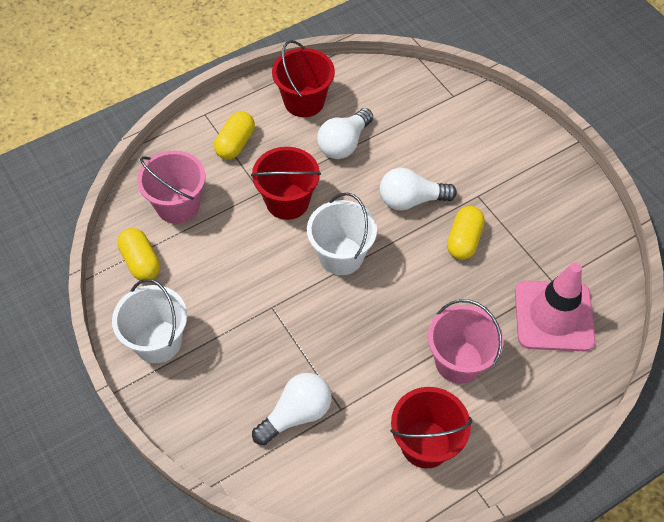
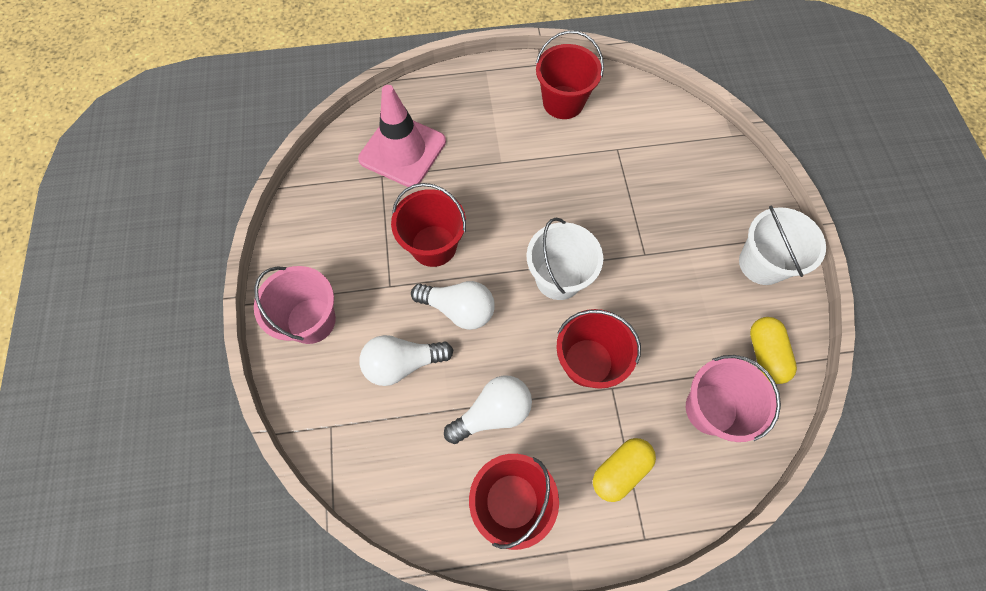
camera: 155 degrees left, 10 degrees up
white light bulb [252,373,331,445] -> white light bulb moved to [359,335,453,386]
pink bucket [428,299,504,384] -> pink bucket moved to [254,266,336,344]
yellow capsule [447,206,485,260] -> red bucket [391,183,466,267]

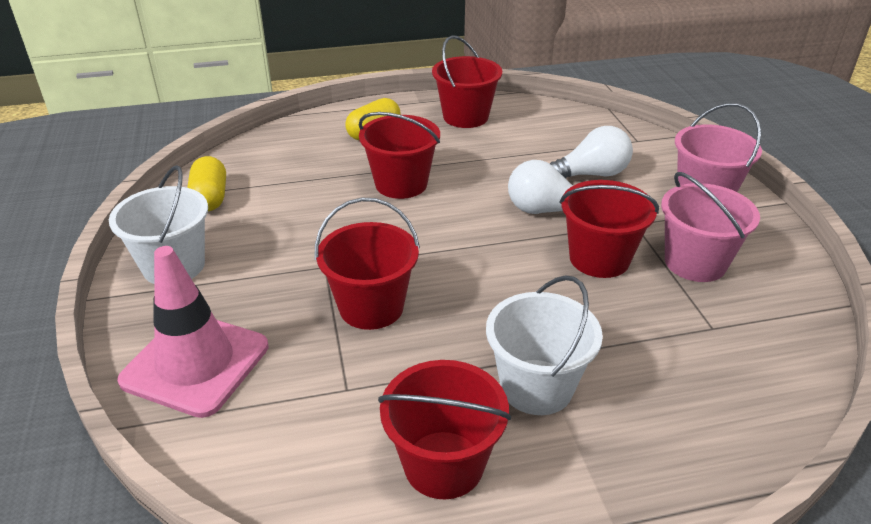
camera: 175 degrees right, 30 degrees down
pink traffic cone [358,85,446,187] -> pink traffic cone moved to [117,246,268,418]
white light bulb [444,375,532,444] -> none
white bucket [527,218,603,300] -> white bucket moved to [486,275,603,415]
pink bucket [686,355,781,442] -> pink bucket moved to [661,172,760,282]
none -> red bucket [315,198,420,330]

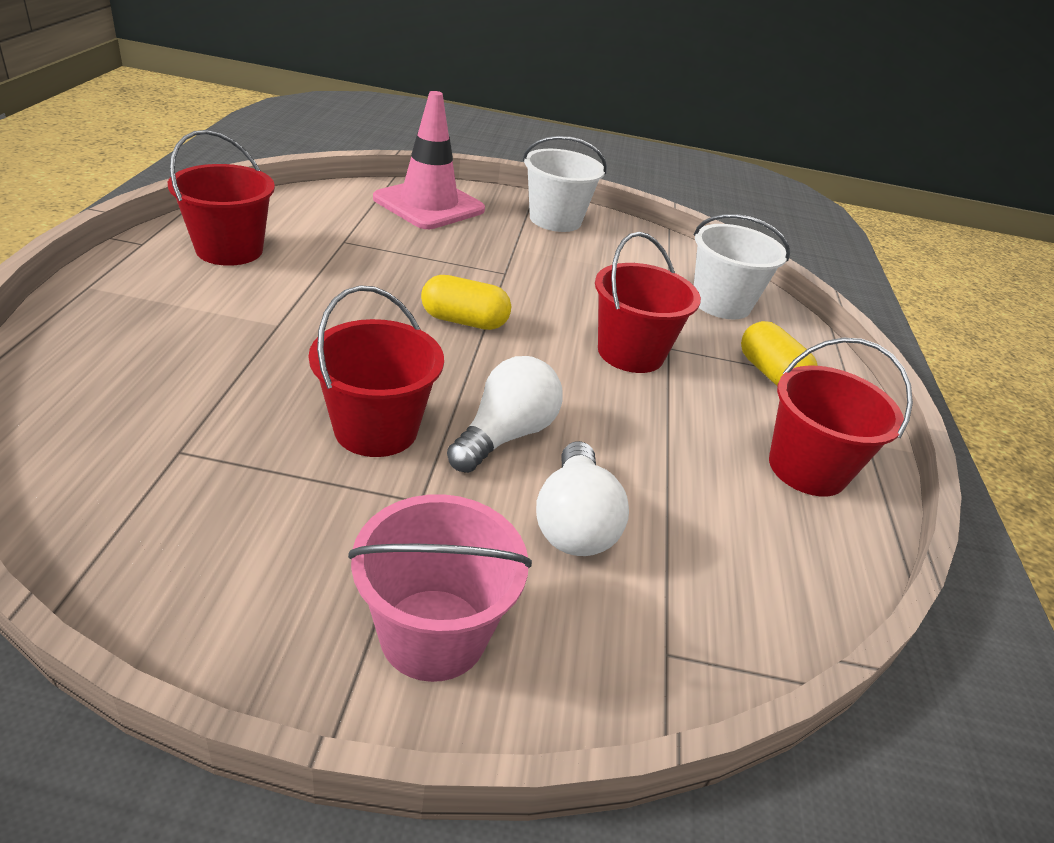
camera: 105 degrees right, 0 degrees up
yellow capsule [187,156,226,211] -> yellow capsule moved to [421,275,511,330]
red bucket [315,198,420,330] -> none
white bucket [486,275,603,415] -> white bucket moved to [694,214,790,319]
pink bucket [661,172,760,282] -> none

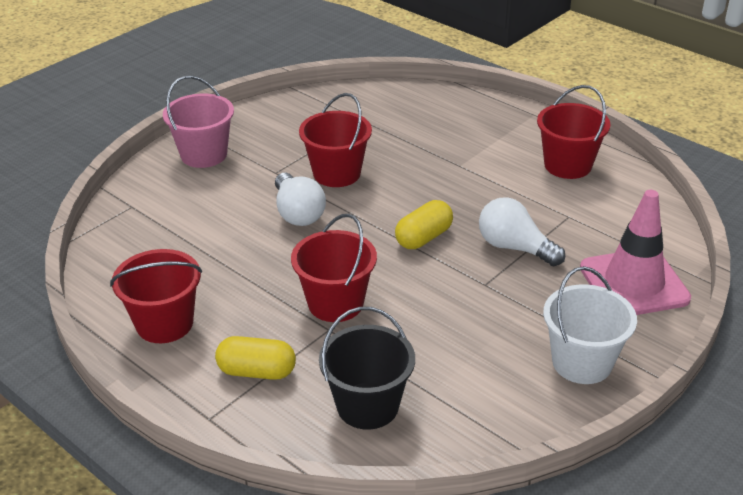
camera: 130 degrees right, 0 degrees up
white light bulb [536,441,629,556] -> white light bulb moved to [479,197,565,266]
white bucket [694,214,790,319] -> black bucket [319,307,415,430]

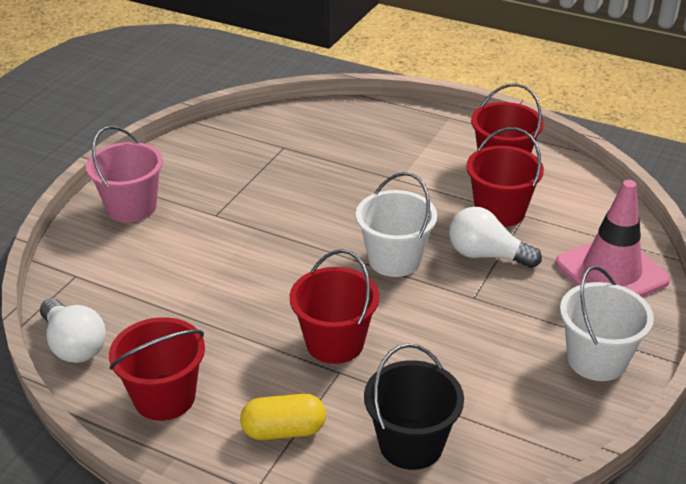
camera: 15 degrees left, 0 degrees up
white light bulb [275,173,326,226] -> white light bulb moved to [40,298,106,363]
red bucket [299,93,372,187] -> red bucket moved to [466,127,544,227]
yellow capsule [395,200,453,249] -> white bucket [356,172,437,277]

